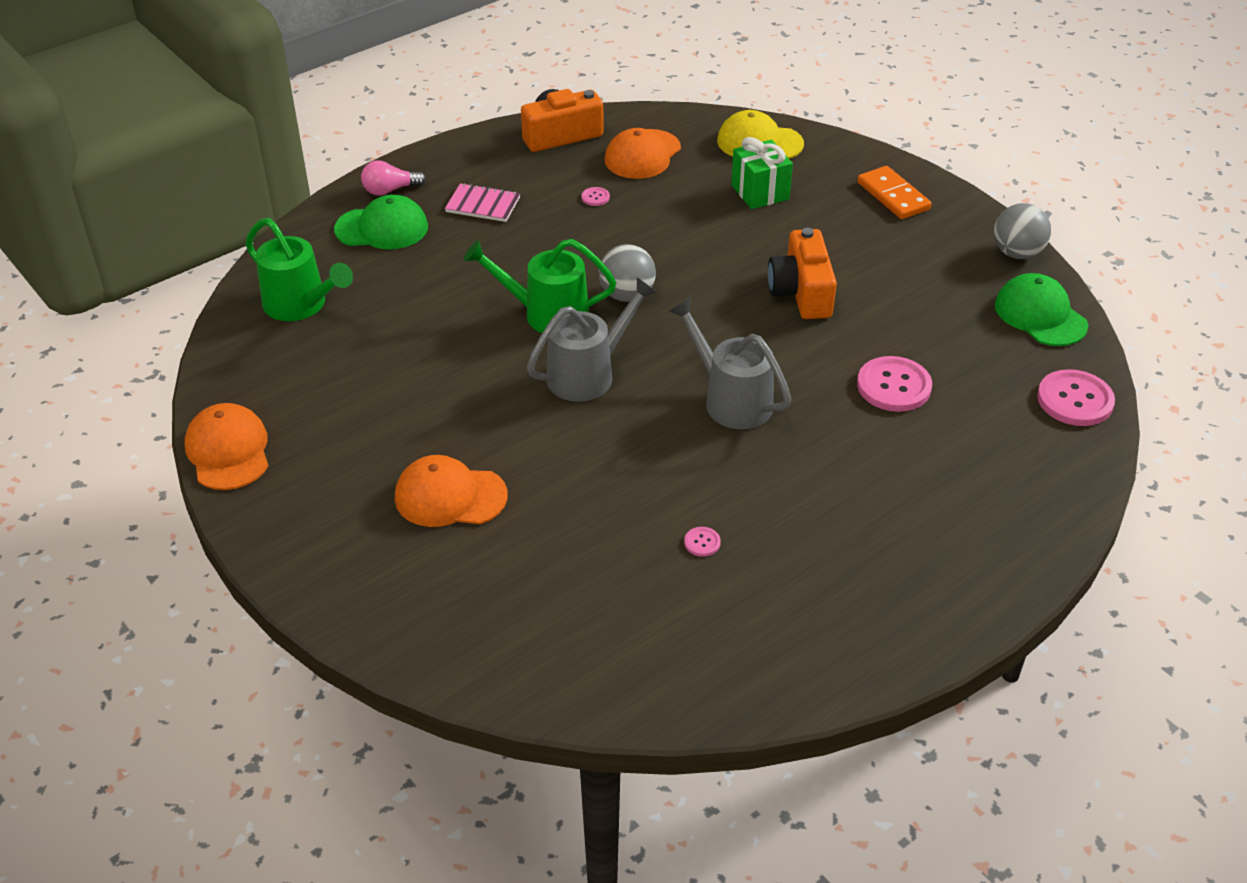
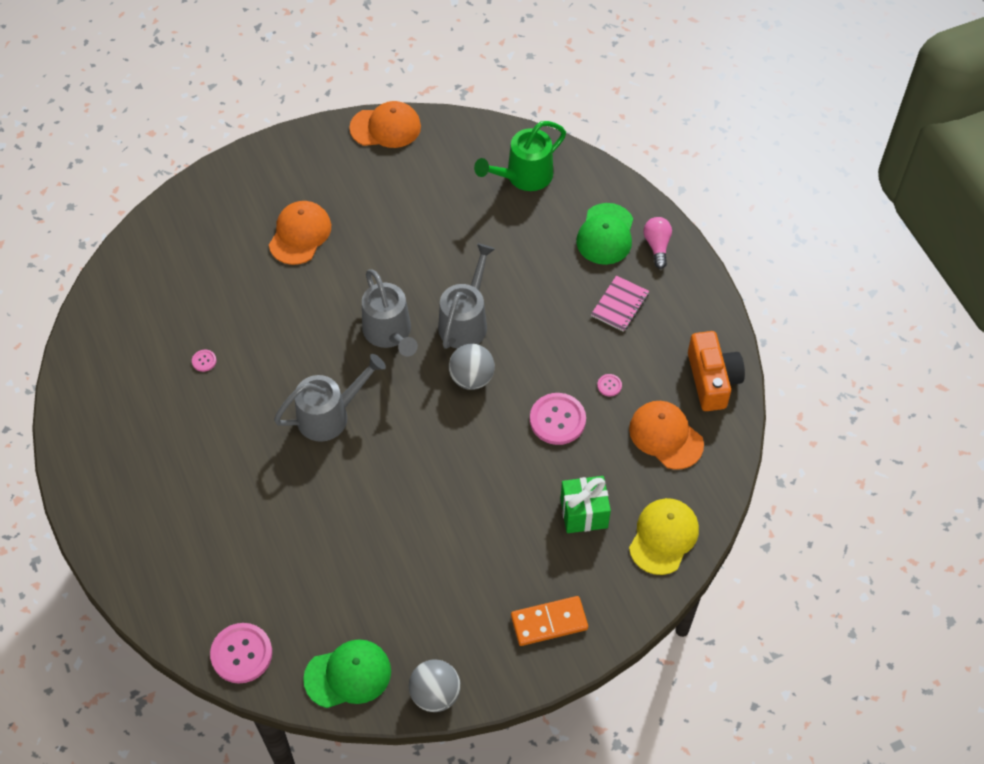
camera: 105 degrees right, 15 degrees up
green watering can [464,239,616,333] -> grey watering can [438,243,495,349]
orange camera [768,228,837,319] -> none
pink button [857,356,932,412] -> pink button moved to [530,393,586,445]

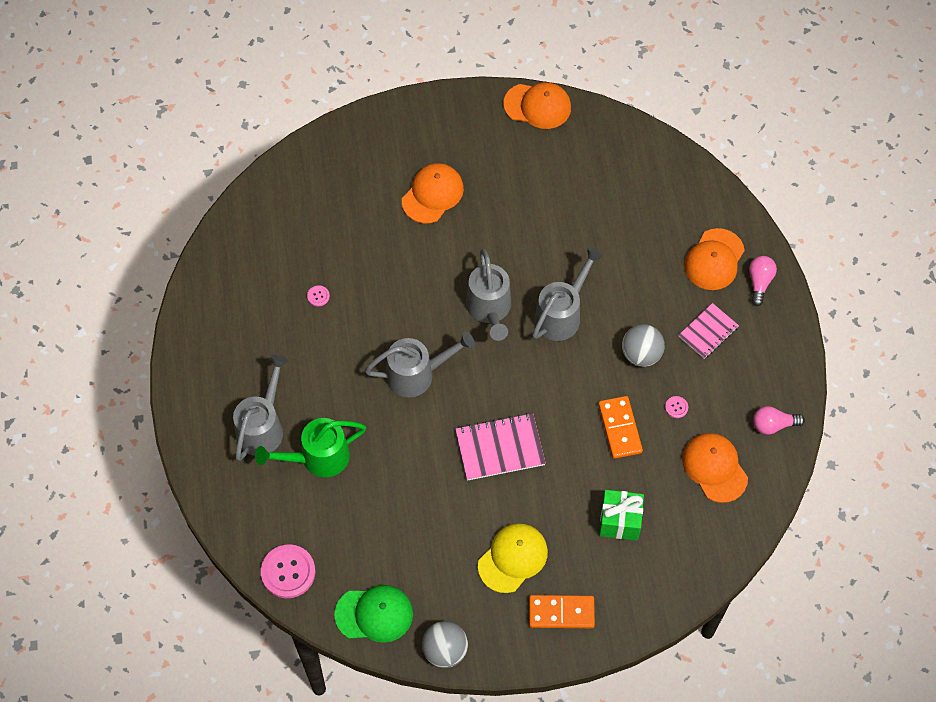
camera: 15 degrees right, 5 degrees up
grey ball [449,344,495,390] -> grey ball moved to [622,324,665,367]
green watering can [474,121,566,191] -> green watering can moved to [255,418,366,477]
pink button [530,393,586,445] -> orange domino [598,396,643,459]
green cap [576,203,633,265] -> orange cap [684,228,745,290]
yellow cap [629,498,699,575] -> yellow cap moved to [478,523,548,593]
orange camera [688,331,745,411] -> pink light bulb [753,406,805,435]
none -> grey watering can [233,355,288,461]
none -> pink notebook [455,413,546,481]

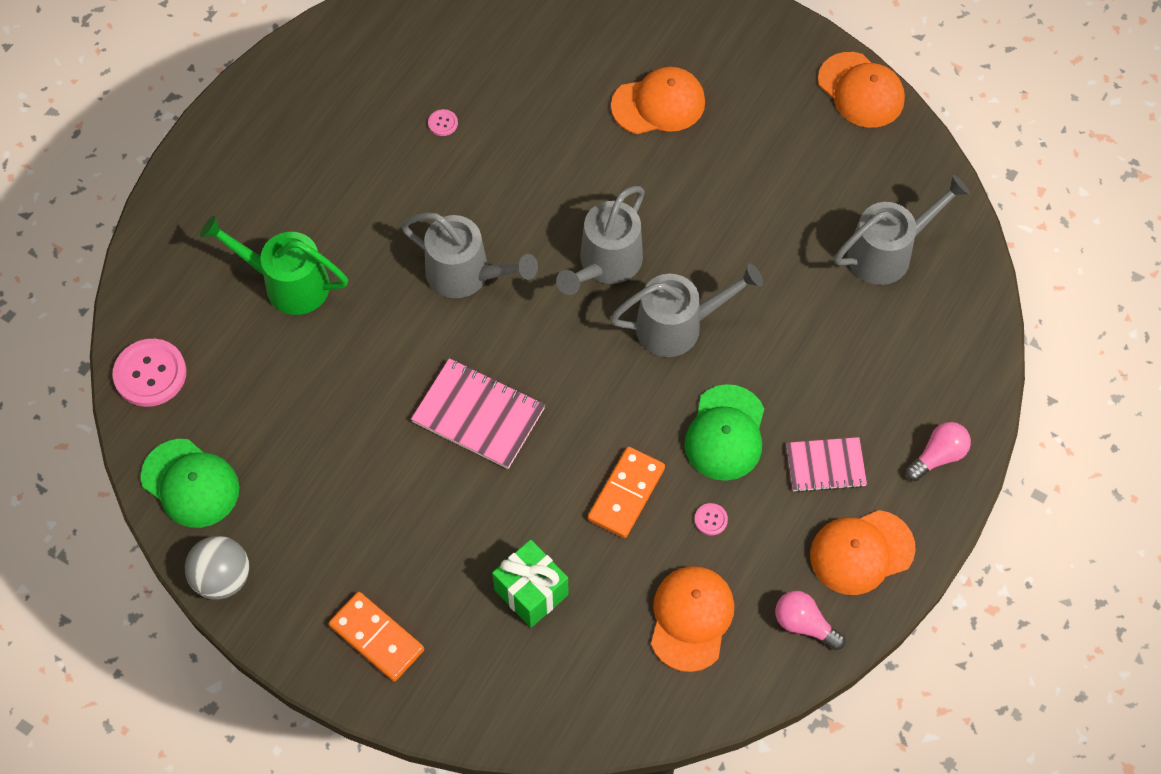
camera: 40 degrees right, 0 degrees up
grey watering can [233,355,288,461] -> grey watering can moved to [834,175,970,285]
yellow cap [478,523,548,593] -> none
grey ball [622,324,665,367] -> green cap [685,384,764,481]
orange cap [684,228,745,290] -> orange cap moved to [810,510,916,595]

